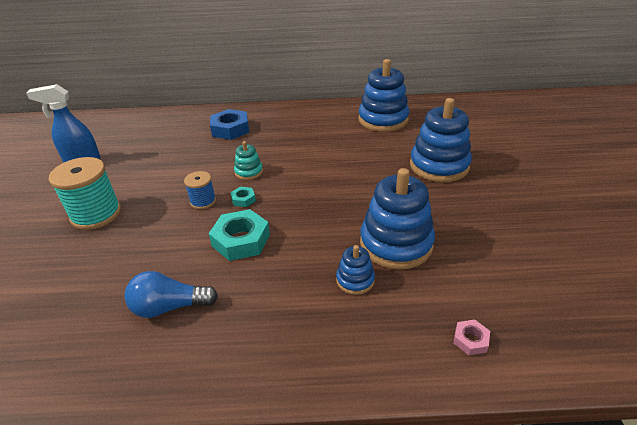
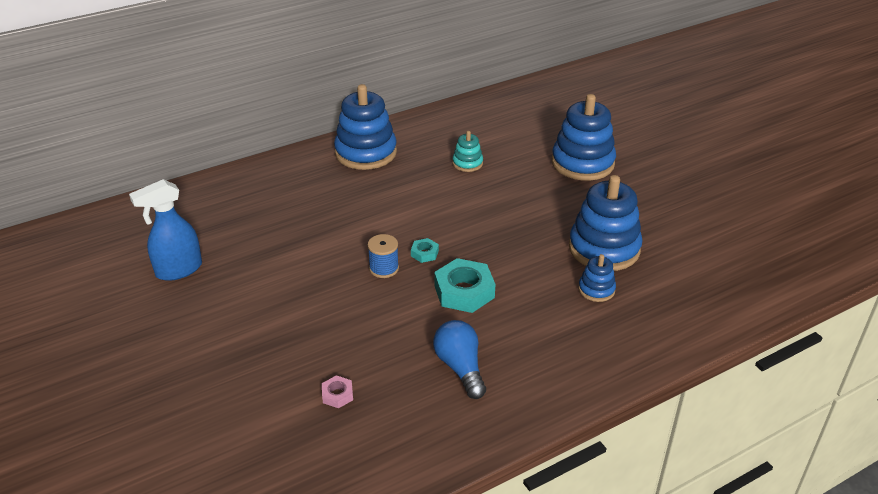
camera: 30 degrees left, 0 degrees up
turquoise spool [49,157,121,230] -> none
blue light bulb [125,271,218,318] -> blue light bulb turned 105 degrees clockwise [433,320,486,399]
blue nut [210,109,249,140] -> none
turquoise stacking toy [234,141,263,180] -> turquoise stacking toy moved to [452,131,483,172]
blue stacking toy [358,59,409,132] -> blue stacking toy moved to [334,84,397,170]
pink nut [453,319,490,355] -> pink nut moved to [322,375,353,408]

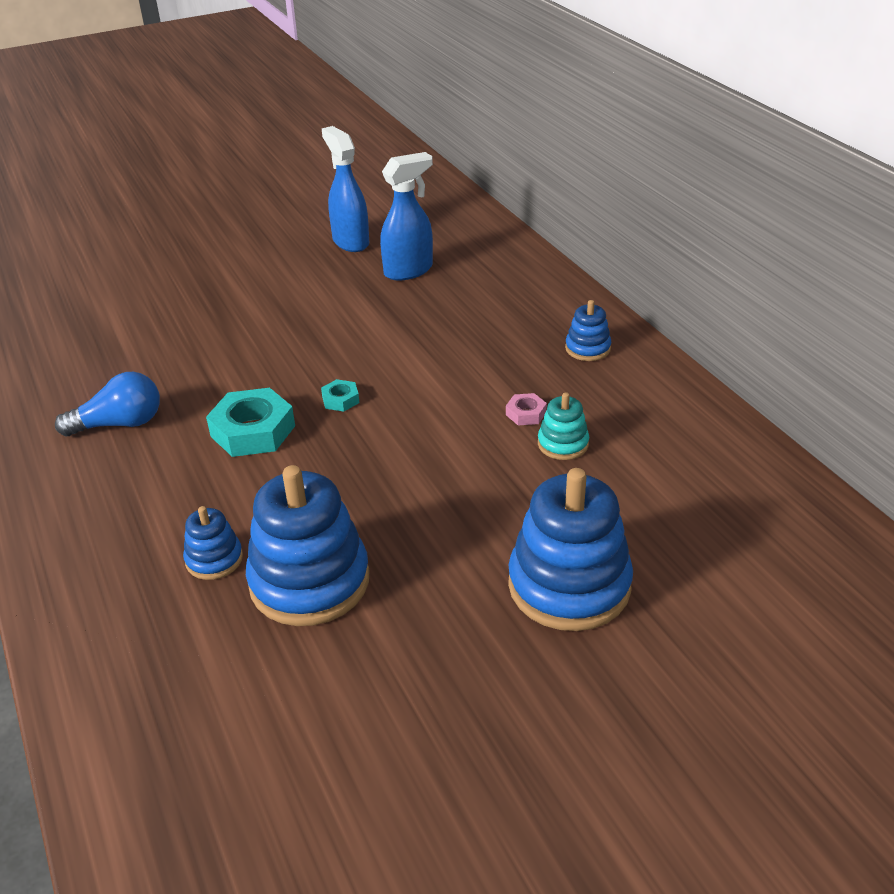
camera: 95 degrees right, 0 degrees up
pink nut [322,375,353,408] -> pink nut moved to [506,393,547,425]
blue stacking toy [334,84,397,170] -> blue stacking toy [565,300,611,361], size x0.49
blue spool [368,234,399,278] -> none
none -> blue spray bottle [380,152,433,281]

